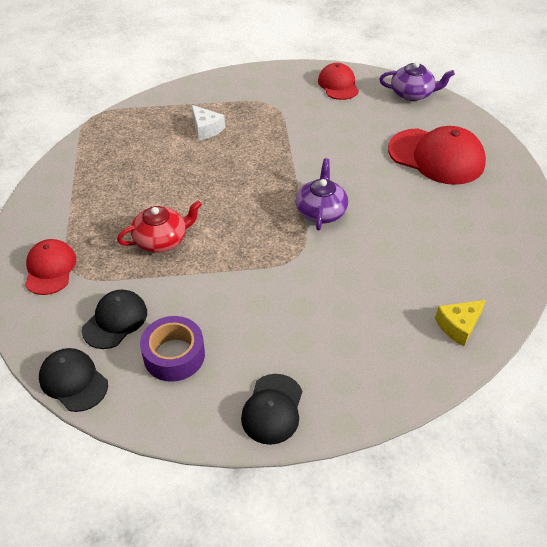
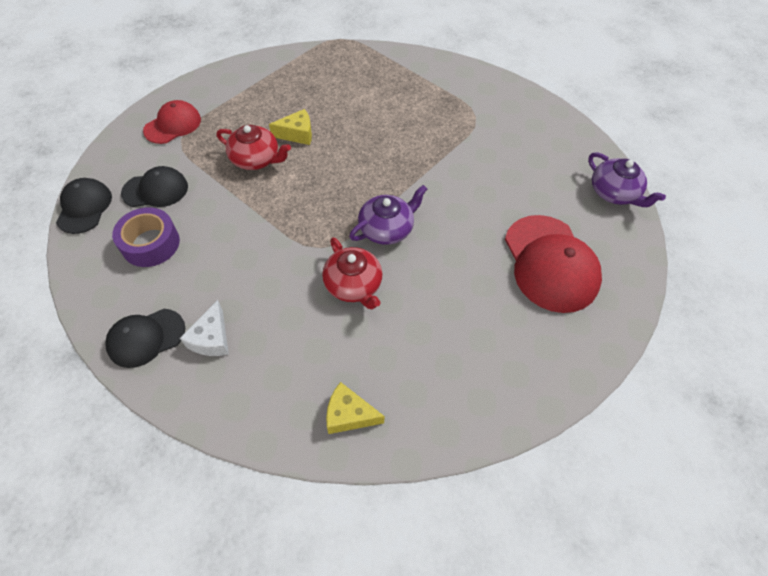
camera: 45 degrees right, 10 degrees up
white cheese [192,105,225,140] -> white cheese moved to [180,300,229,356]
red cap [318,63,359,100] -> none
none -> yellow cheese [269,109,312,145]
none -> red teapot [322,237,383,309]

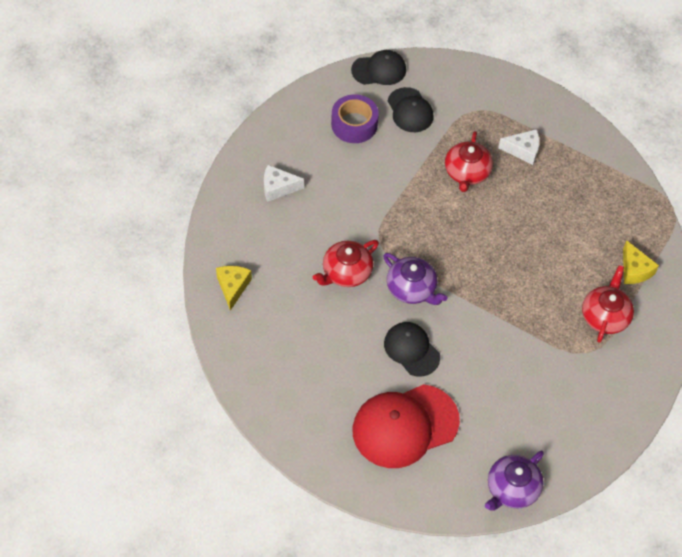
camera: 80 degrees right, 0 degrees up
black cap [105,309,185,368] -> black cap moved to [384,322,440,377]
red cap [143,100,201,144] -> none
yellow cheese [269,109,312,145] -> yellow cheese moved to [623,240,659,284]
none -> white cheese [498,129,540,165]
none -> red teapot [582,266,634,343]

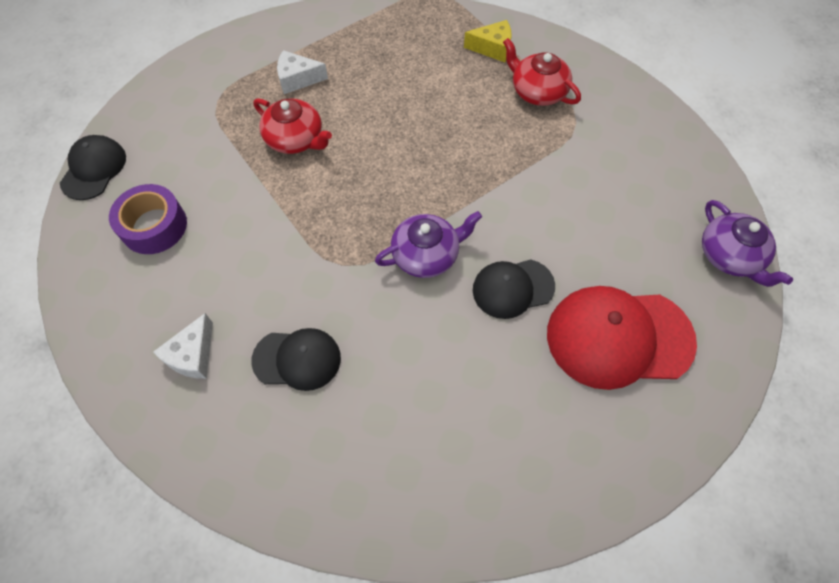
camera: 65 degrees left, 5 degrees up
yellow cheese [216,266,252,311] -> none
red teapot [313,240,379,287] -> none
red cap [353,384,460,468] -> red cap turned 90 degrees clockwise [547,286,697,390]
black cap [388,87,433,132] -> black cap moved to [251,328,341,391]
white cheese [498,129,540,165] -> white cheese turned 120 degrees counterclockwise [277,50,328,94]

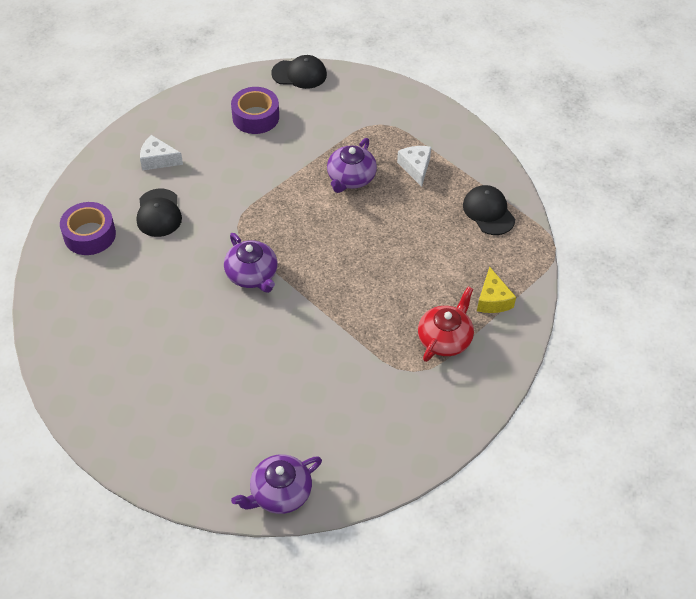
camera: 80 degrees right, 10 degrees down
red teapot [254,98,332,154] -> purple teapot [327,138,377,193]
black cap [473,259,555,319] -> black cap moved to [463,185,515,235]
red cap [547,286,697,390] -> none
none -> purple tape [60,202,116,255]

